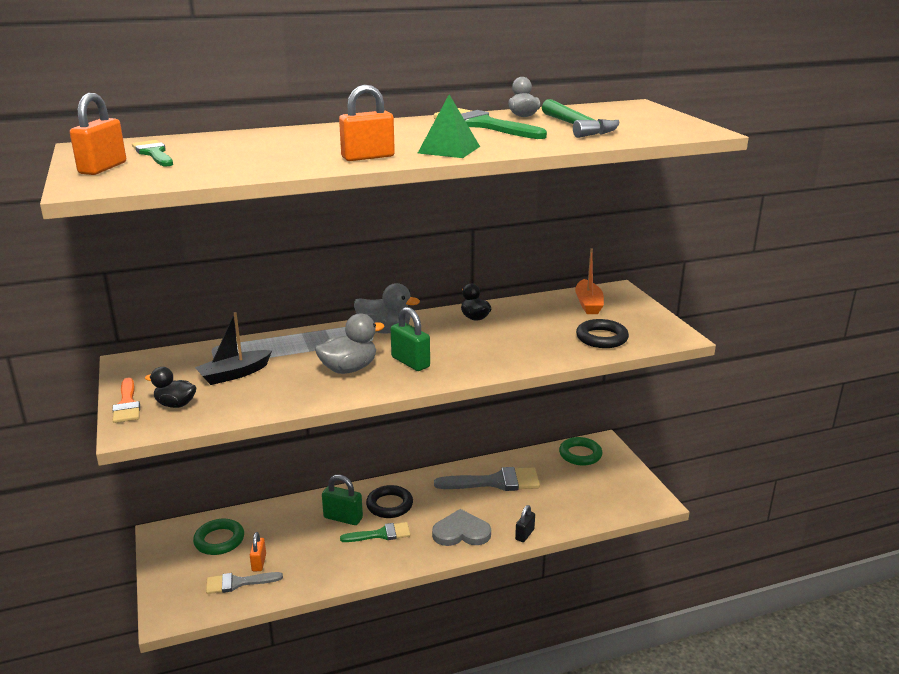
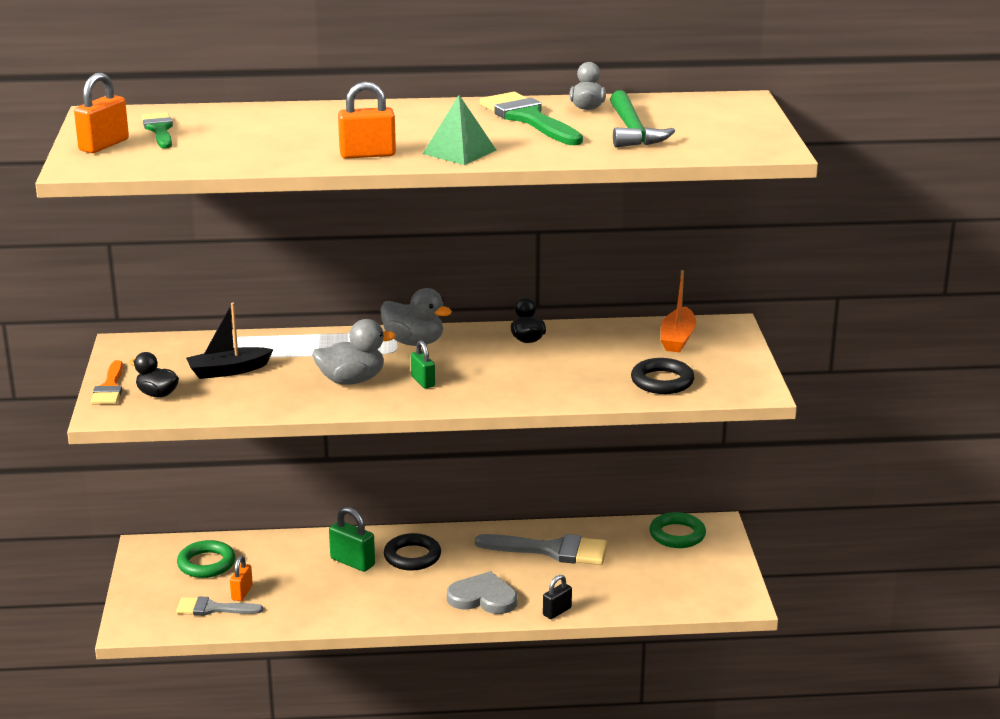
camera: 15 degrees right, 0 degrees up
green brush [340,522,410,542] -> none
green padlock [391,307,430,371] -> green padlock [411,340,435,389], size x0.65

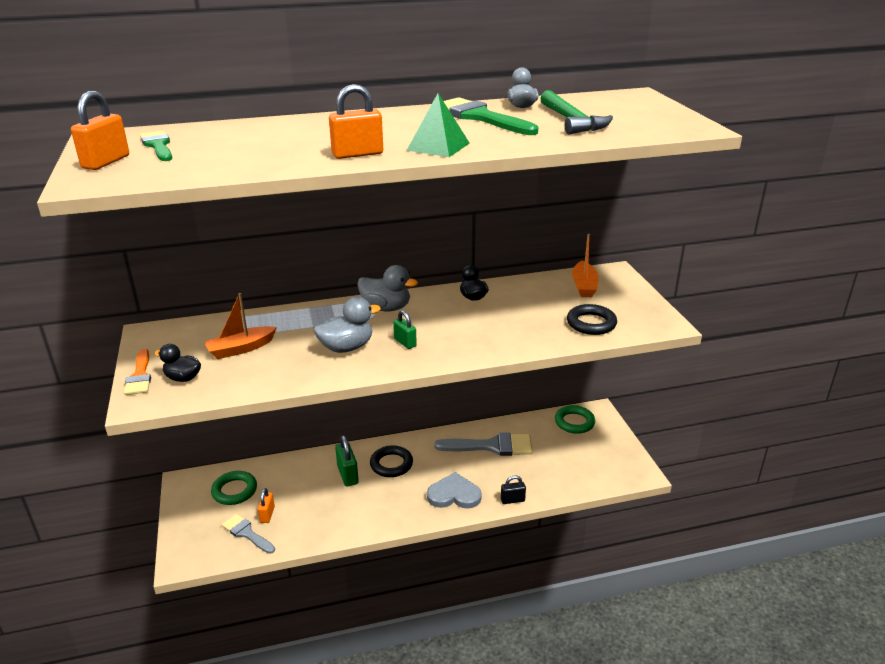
camera: 10 degrees left, 5 degrees up
grey brush [176,597,263,616] -> grey brush turned 45 degrees clockwise [222,514,275,554]
black boat [186,302,274,379] -> orange boat [204,293,277,359]
green padlock [329,507,375,572] -> green padlock turned 45 degrees clockwise [335,435,359,487]
black padlock [543,575,572,619] -> black padlock turned 45 degrees clockwise [501,475,526,504]

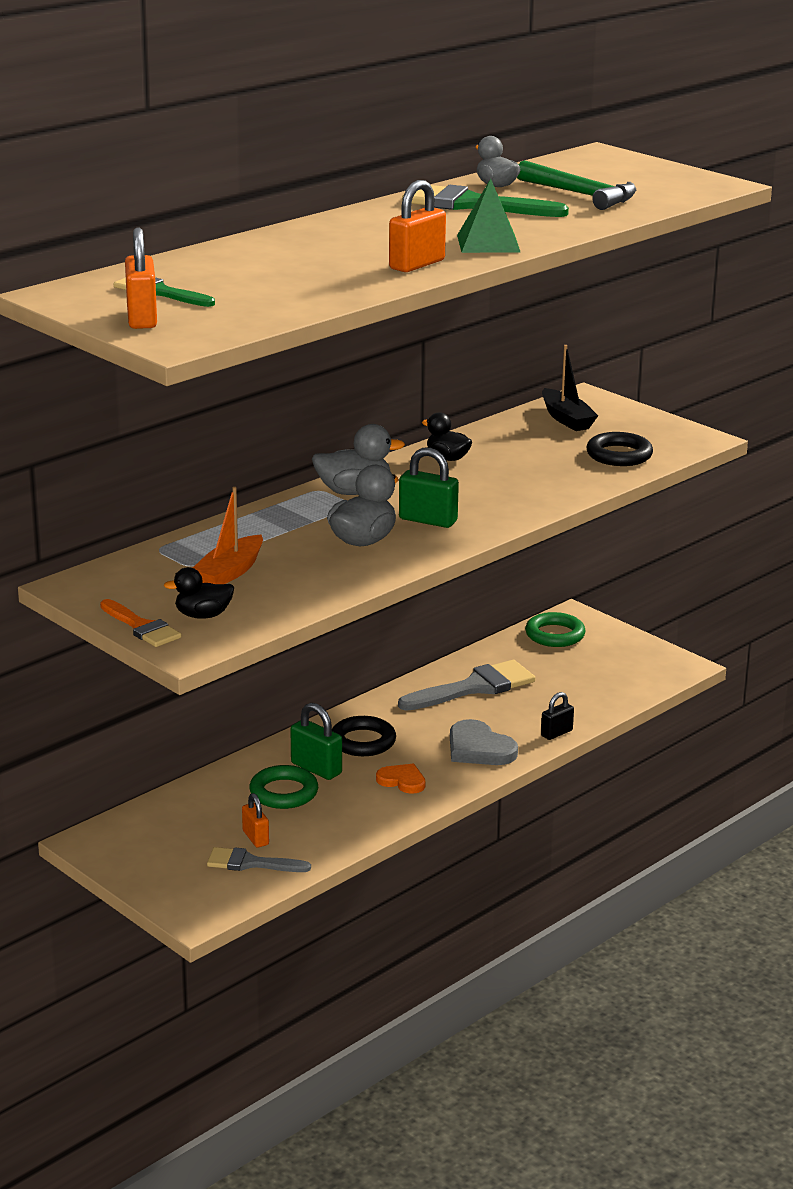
camera: 30 degrees left, 5 degrees down
green ring [211,471,257,505] -> green ring moved to [249,765,318,809]
green padlock [393,310,417,349] -> green padlock [399,448,459,528], size x1.54
grey heart [427,472,482,509] -> grey heart turned 105 degrees counterclockwise [450,719,518,765]
orange boat [572,234,599,297] -> black boat [542,345,598,431]
none -> orange heart [376,764,426,794]

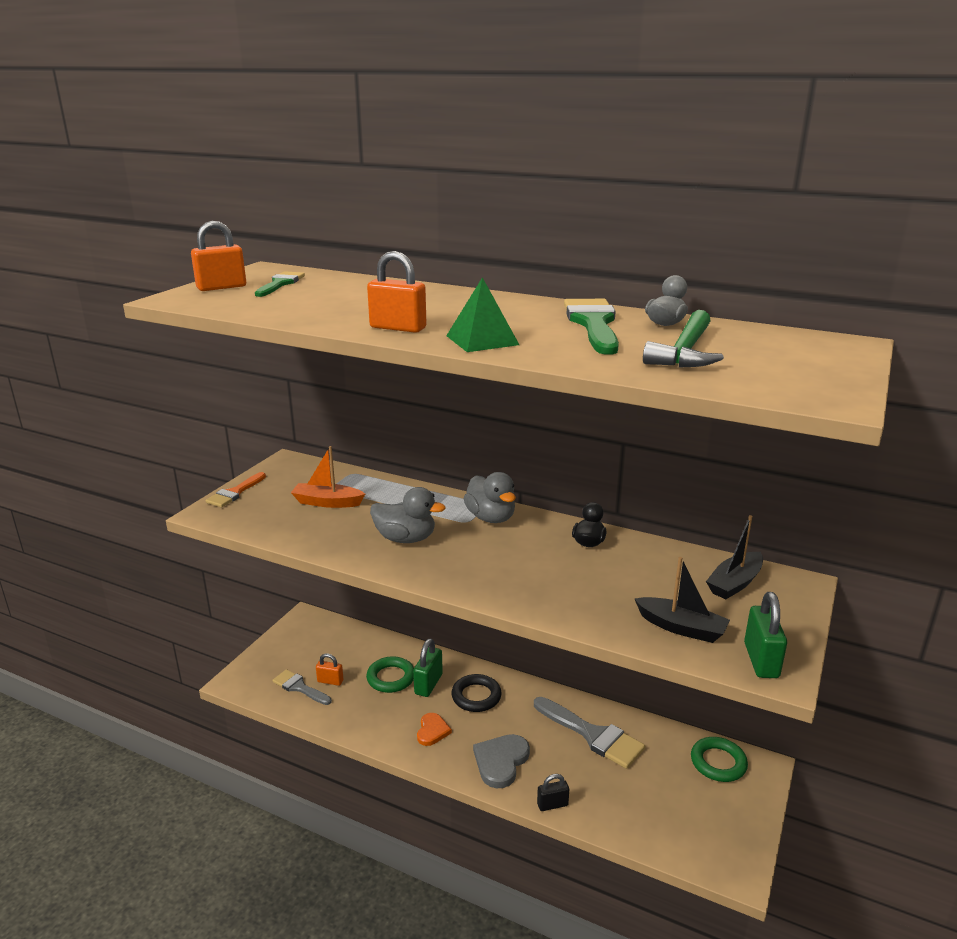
camera: 70 degrees right, 0 degrees up
black duck [163,567,234,619] -> none
grey brush [207,847,311,872] -> grey brush turned 45 degrees counterclockwise [272,669,332,705]
orange padlock [242,793,269,847] -> orange padlock turned 60 degrees clockwise [316,653,344,686]
green padlock [399,448,459,528] -> green padlock moved to [744,592,787,678]
black padlock [541,692,574,740] -> black padlock turned 45 degrees counterclockwise [537,774,569,811]
black ring [586,432,653,466] -> black boat [635,557,730,643]

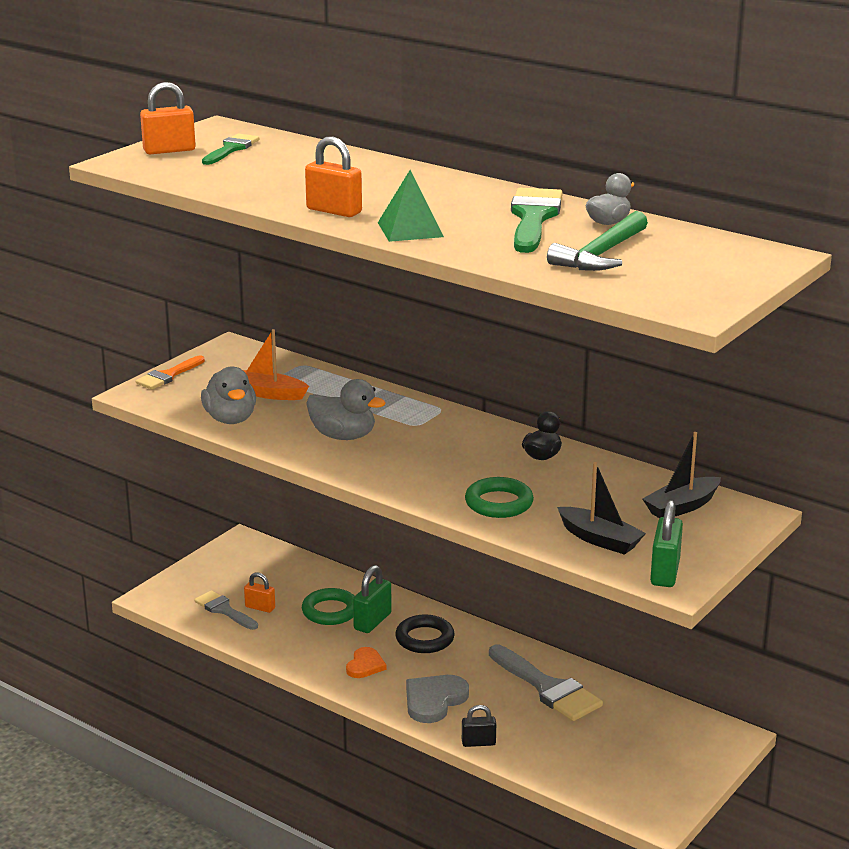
camera: 10 degrees right, 0 degrees up
grey duck [464,472,516,523] -> grey duck moved to [201,366,256,424]
green ring [691,737,748,782] -> green ring moved to [465,477,534,518]

